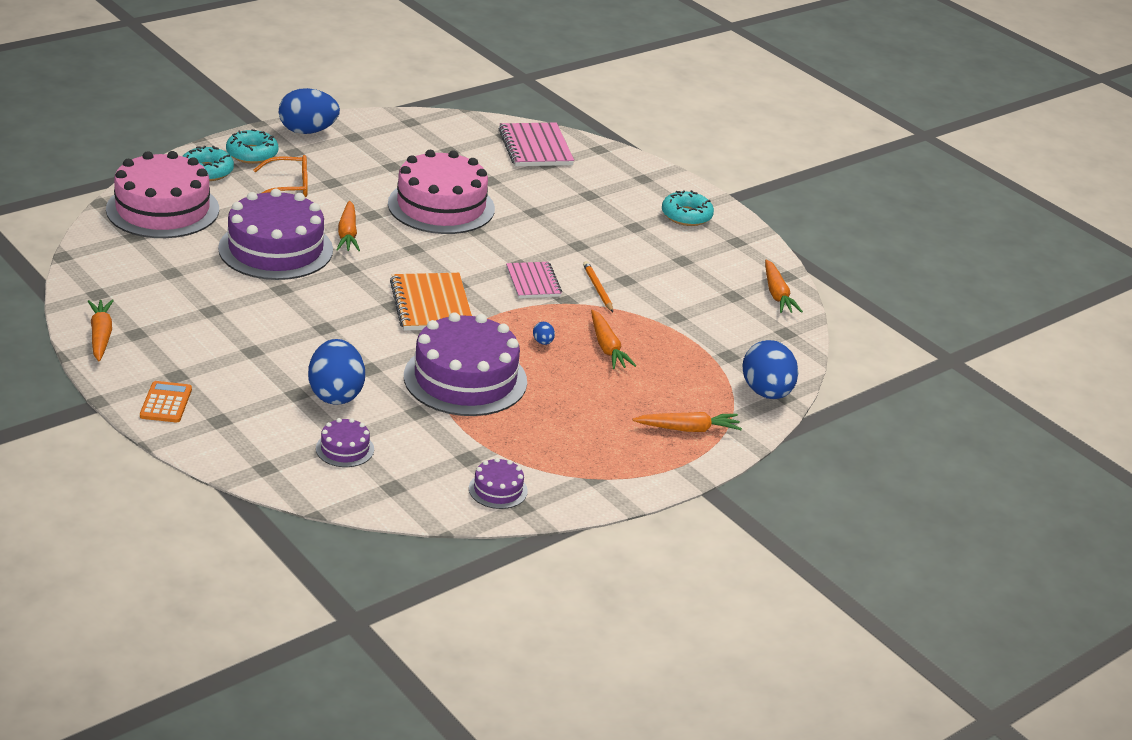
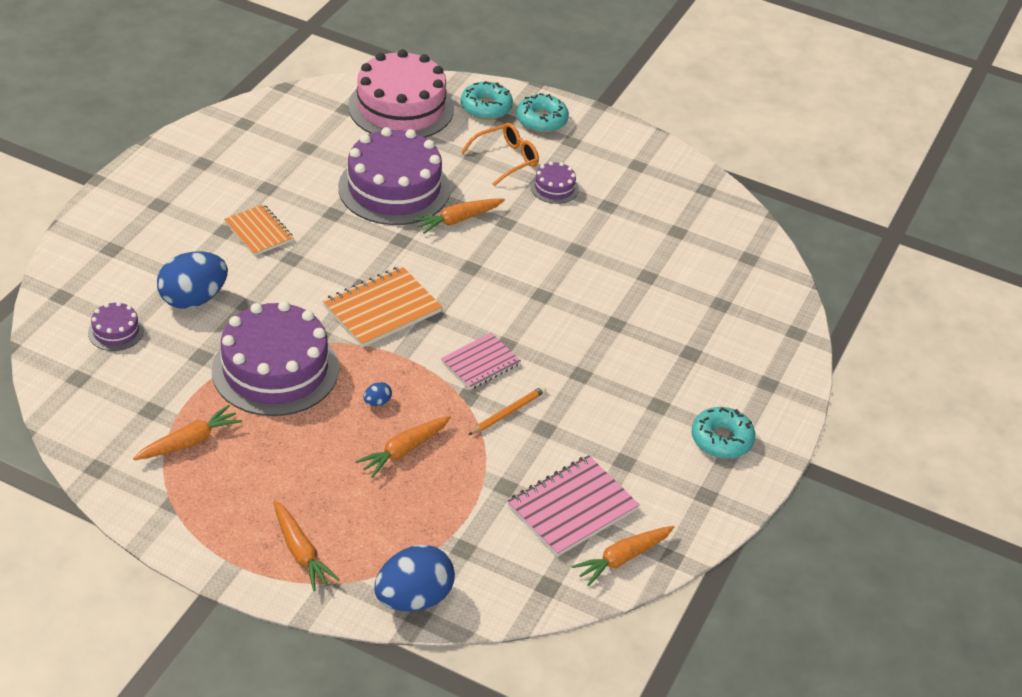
camera: 65 degrees right, 10 degrees up
orange carrot [88,299,114,361] -> orange carrot moved to [133,405,242,460]
orange calculator [140,381,192,422] -> none
orange glasses [253,155,308,197] -> orange glasses turned 90 degrees counterclockwise [461,123,539,186]
blue egg [279,88,340,134] -> none
pink cake [388,150,495,234] -> none
purple cake [469,458,528,509] -> purple cake moved to [530,161,579,204]
pink notebook [498,123,574,166] -> pink notebook moved to [507,455,640,557]
none -> orange notebook [224,204,294,256]

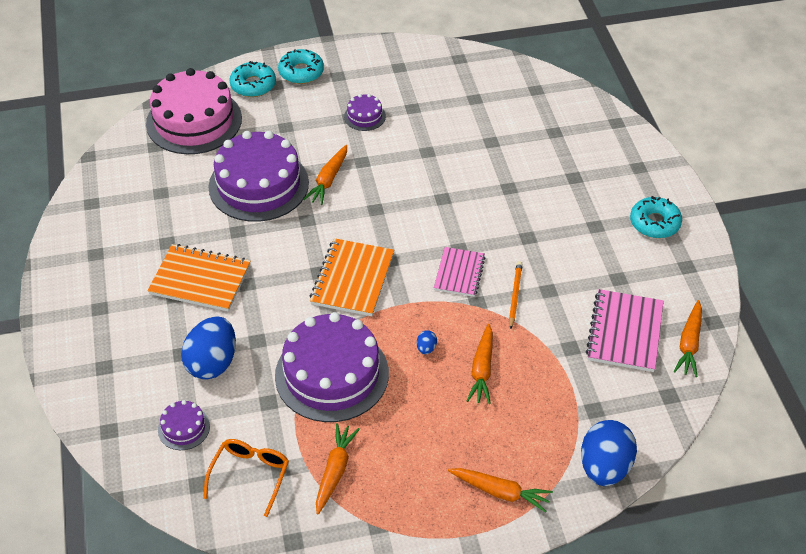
camera: 35 degrees left, 5 degrees up
orange notebook [224,204,294,256] -> orange notebook [147,244,251,312], size x1.53
orange glasses [461,123,539,186] -> orange glasses moved to [203,439,289,517]

